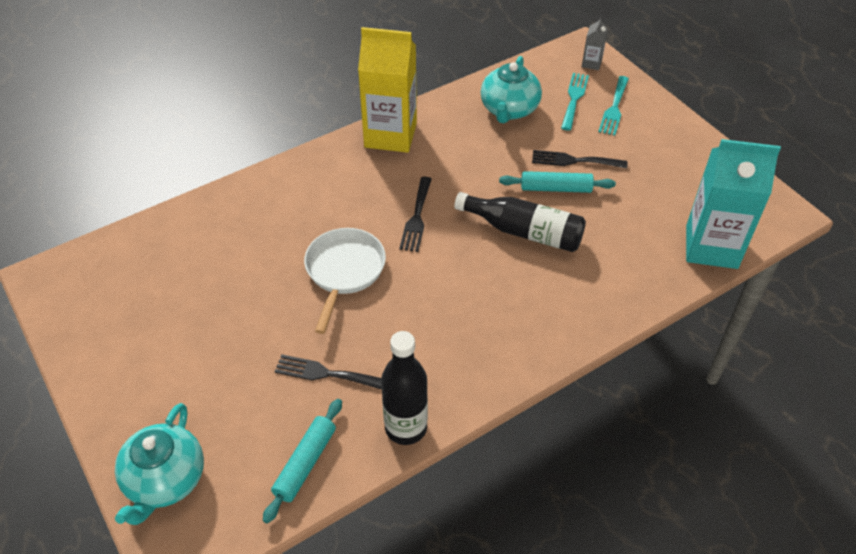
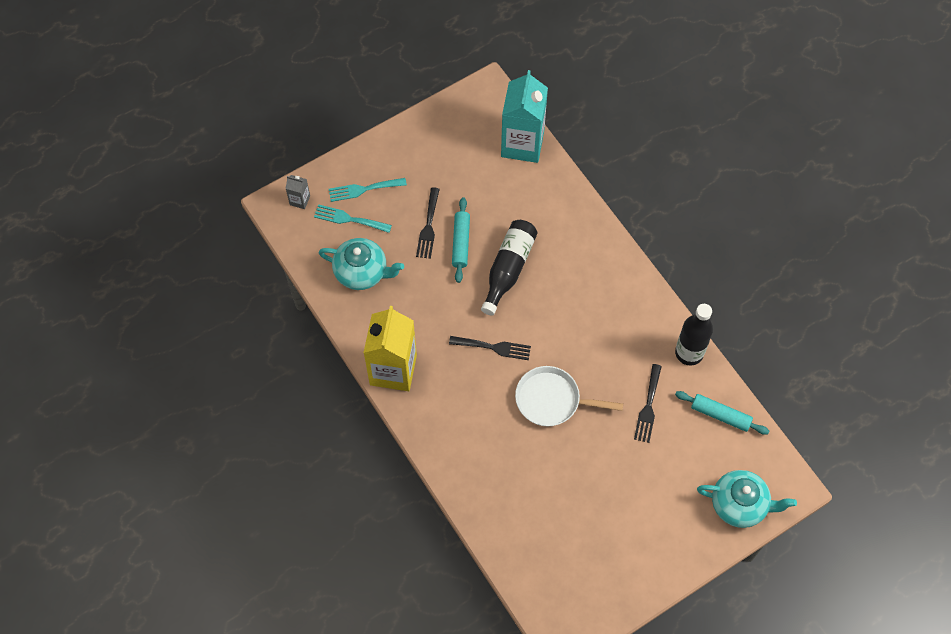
camera: 90 degrees left, 15 degrees up
turquoise fork [598,76,629,136] -> turquoise fork turned 150 degrees clockwise [329,178,407,202]

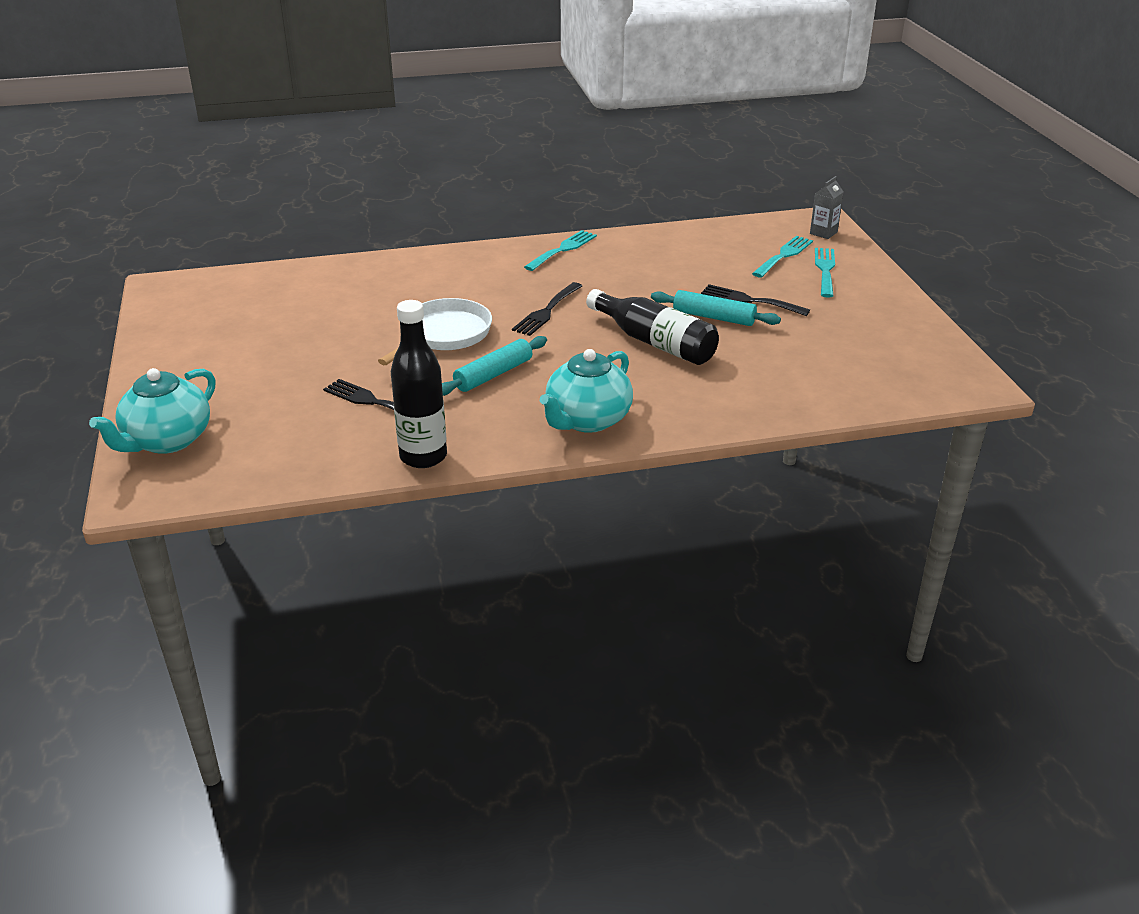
camera: 110 degrees right, 30 degrees down
turquoise teapot [319,238,404,290] -> turquoise teapot moved to [540,349,633,433]
yellow carton [363,306,417,391] -> turquoise fork [524,230,597,271]
turquoise carton [501,70,548,163] -> none
turquoise rolling pin [675,391,769,435] -> turquoise rolling pin moved to [442,336,547,396]

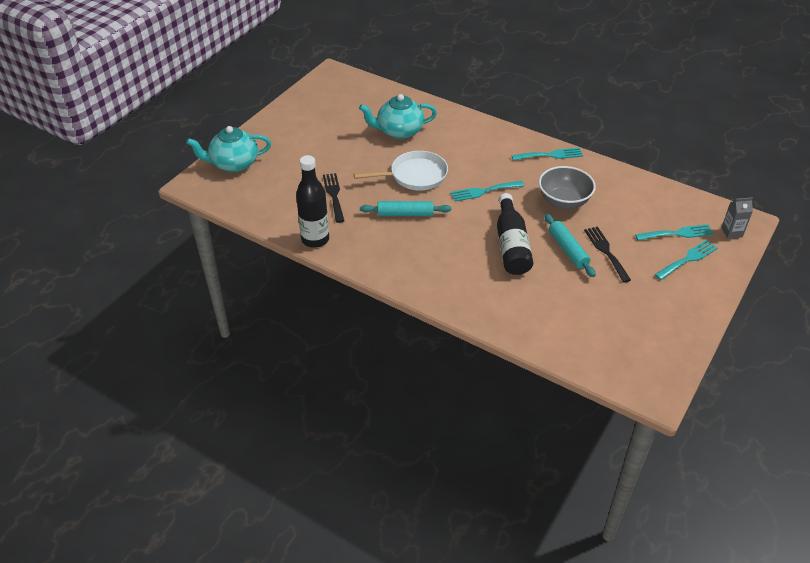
camera: 45 degrees right, 10 degrees up
black fork [512,282,582,336] -> turquoise fork [451,181,524,202]
turquoise teapot [540,349,633,433] -> turquoise teapot moved to [359,94,437,139]
none -> grey bowl [539,166,596,209]

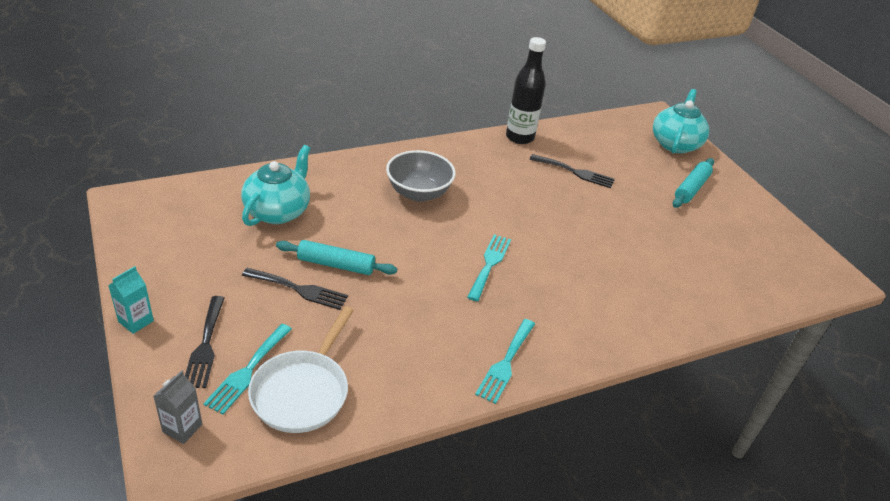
camera: 120 degrees right, 5 degrees down
white pan [354,151,448,190] -> white pan moved to [248,306,354,433]
turquoise teapot [359,94,437,139] -> turquoise teapot moved to [241,145,310,226]
turquoise rolling pin [360,201,451,216] -> turquoise rolling pin moved to [673,158,714,208]
black bottle [497,193,533,275] -> none
grey bowl [539,166,596,209] -> grey bowl moved to [386,150,456,202]
turquoise fork [654,240,718,280] -> black fork [185,296,224,388]
none -> turquoise carton [108,266,154,334]

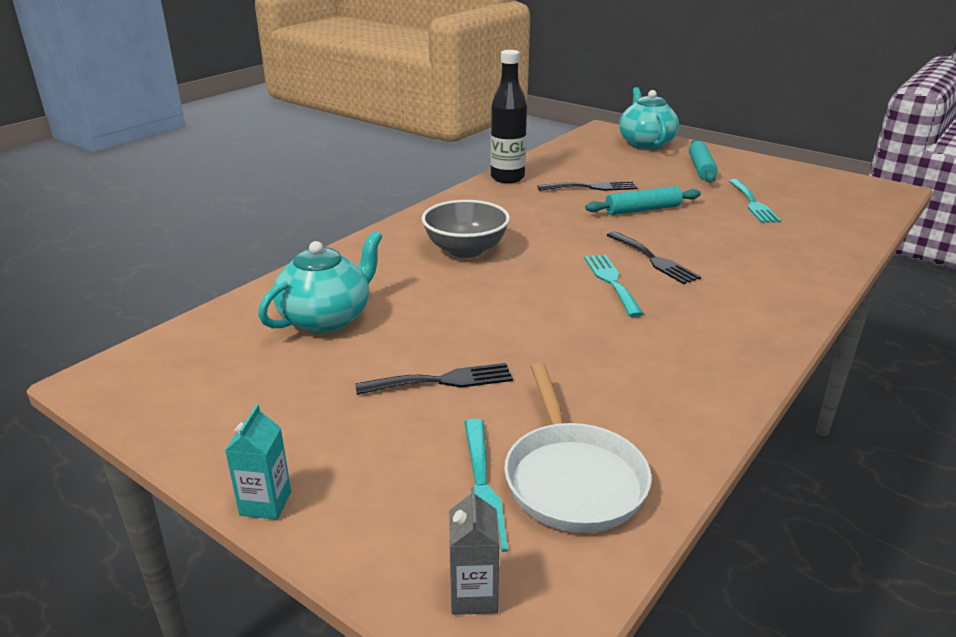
camera: 25 degrees left, 10 degrees down
black fork [185,296,224,388] -> black fork moved to [607,231,701,284]
turquoise teapot [241,145,310,226] -> turquoise teapot turned 45 degrees clockwise [258,231,383,333]
turquoise rolling pin [276,240,397,275] -> turquoise rolling pin moved to [585,186,701,215]
turquoise fork [475,319,535,404] -> turquoise fork moved to [729,179,781,223]

